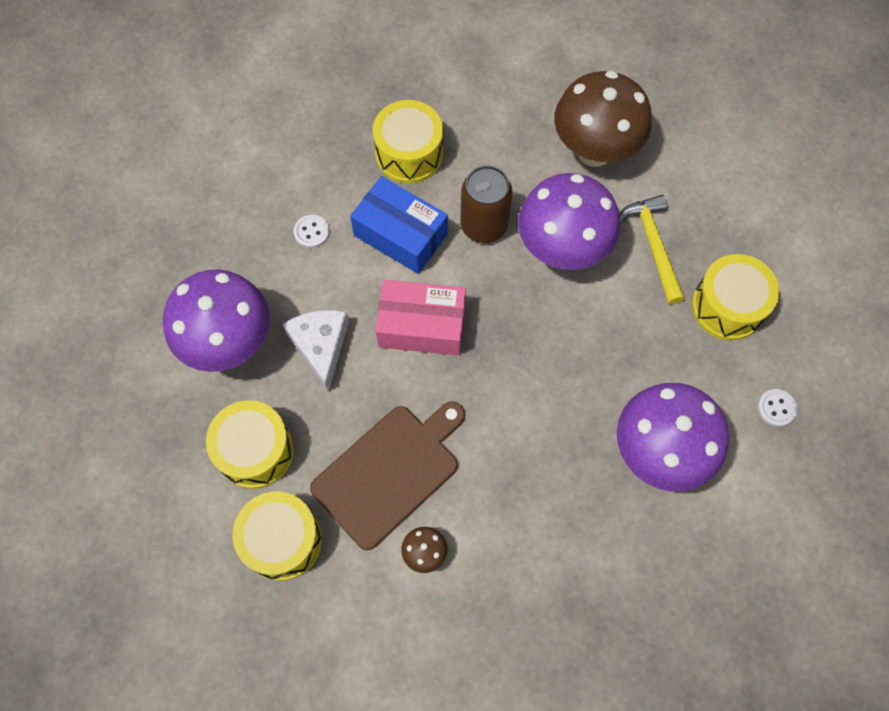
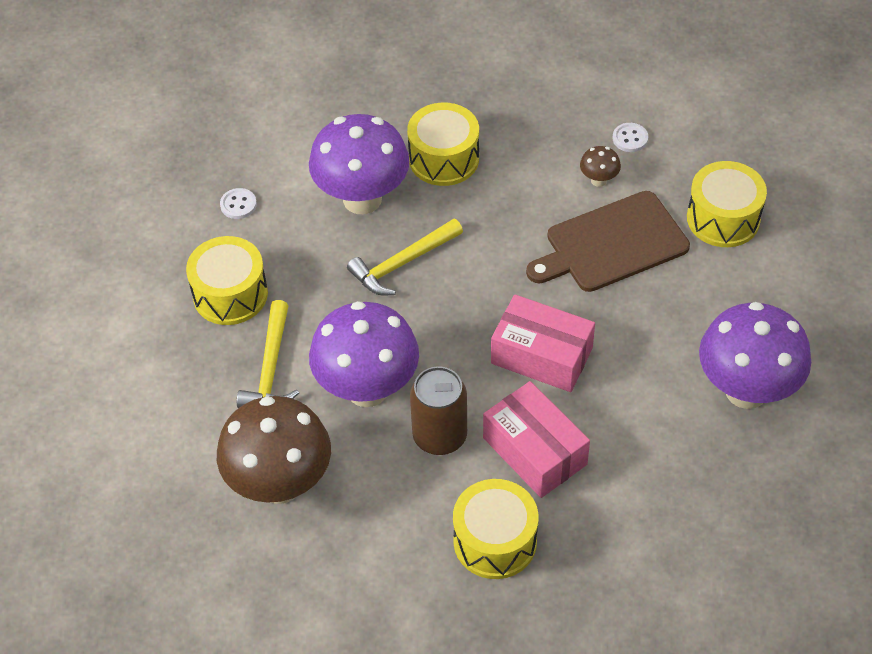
camera: 160 degrees left, 15 degrees down
yellow drum [206,400,294,489] -> yellow drum moved to [407,103,479,186]
white cheese [282,310,349,391] -> none
white button [294,215,330,248] -> white button moved to [613,123,648,152]
blue box [350,176,448,274] -> pink box [483,381,590,498]
none -> yellow hammer [347,219,463,295]

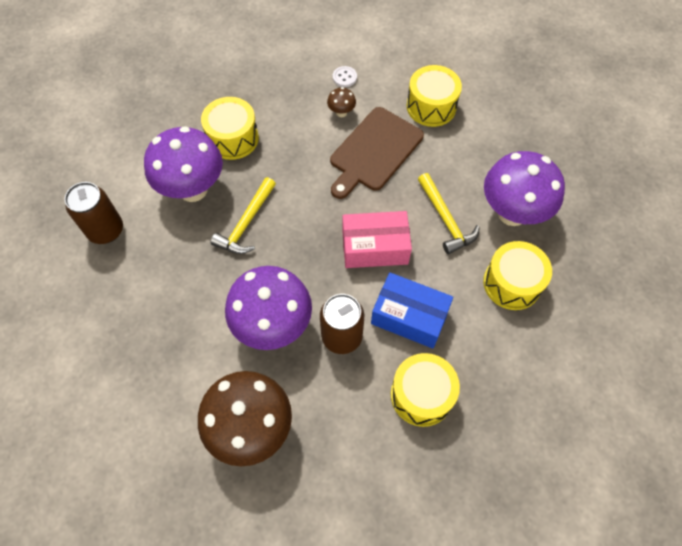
camera: 30 degrees left, 10 degrees up
yellow drum [186,236,268,325] -> yellow drum moved to [483,241,552,310]
white button [220,188,257,219] -> brown can [65,182,123,244]
yellow hammer [237,300,299,408] -> yellow hammer moved to [418,173,480,254]
pink box [483,381,590,498] -> blue box [371,273,453,349]

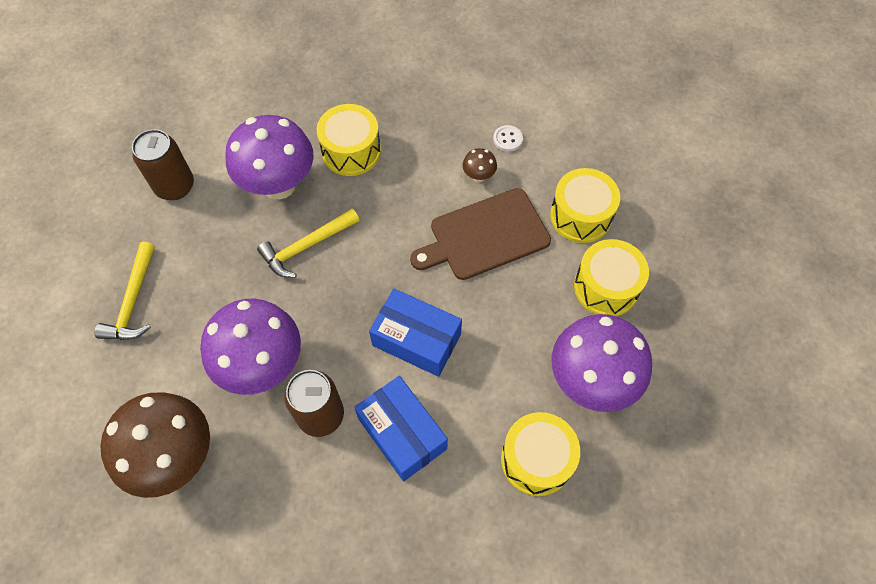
camera: 30 degrees right, 0 degrees up
pink box [342,211,412,268] -> blue box [369,289,462,377]
yellow drum [391,353,460,427] -> yellow drum moved to [574,239,649,316]
yellow hammer [418,173,480,254] -> yellow hammer moved to [95,242,155,340]

